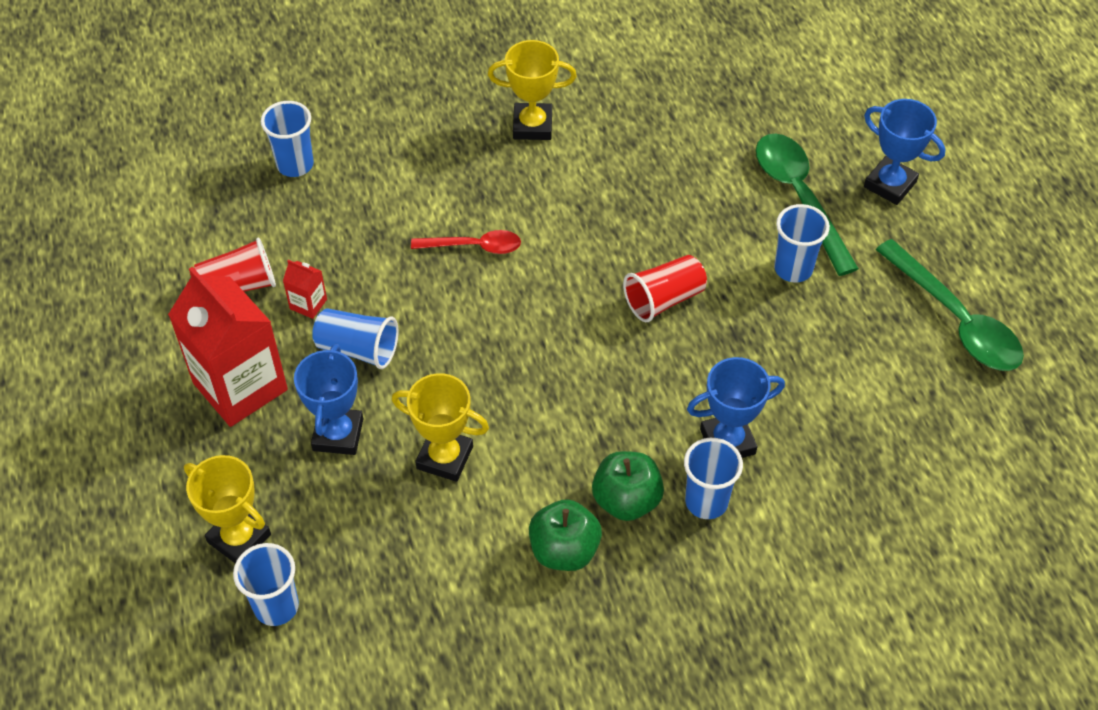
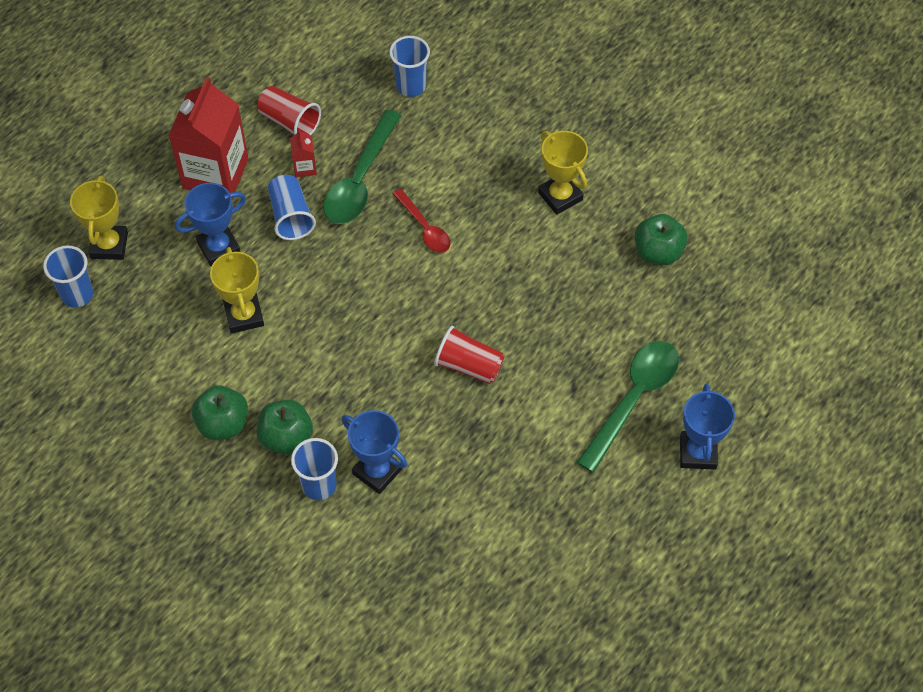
camera: 55 degrees right, 5 degrees up
blue cup [774,204,830,283] -> none
green spoon [876,239,1024,371] -> green spoon moved to [323,110,401,224]
none -> green apple [635,214,688,265]

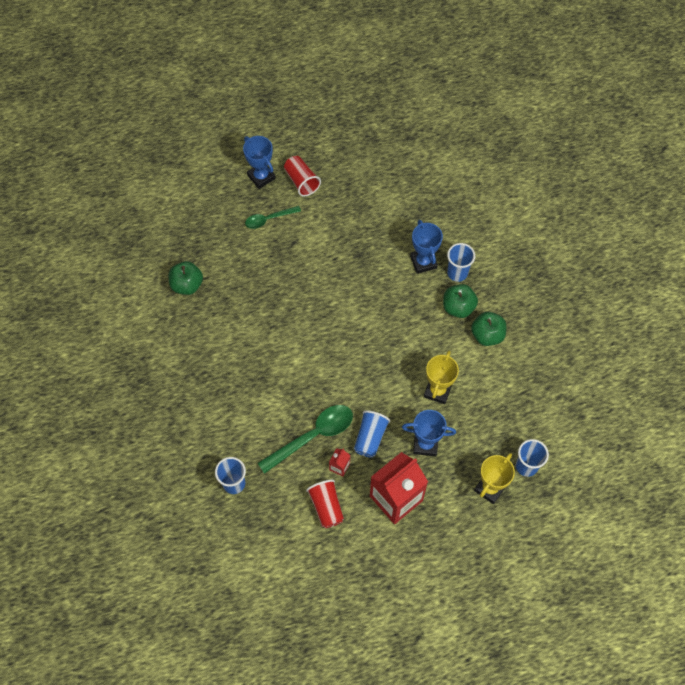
camera: 145 degrees left, 5 degrees up
red spoon [392,188,450,253] -> none
red cup [434,326,505,384] -> red cup moved to [284,156,321,196]
yellow trophy [538,131,588,215] -> none
green spoon [576,341,679,473] -> green spoon [245,206,301,229], size x0.59
blue trophy [680,384,735,470] -> blue trophy turned 75 degrees counterclockwise [243,136,276,189]

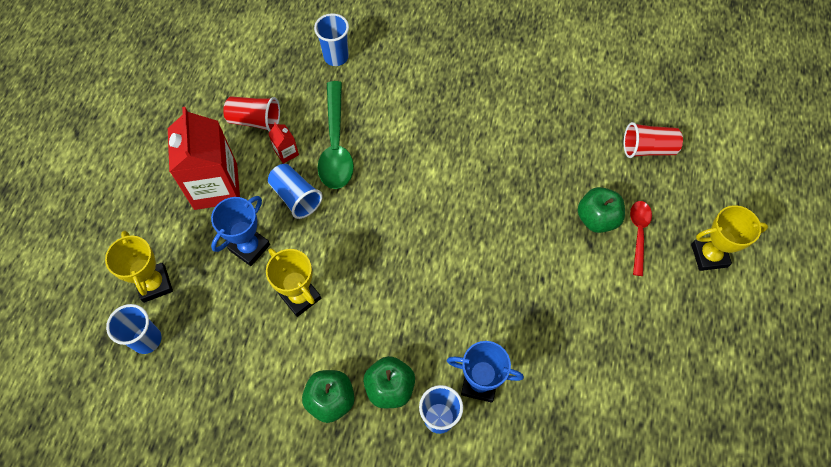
camera: 120 degrees right, 0 degrees up
green apple [169,261,203,295] -> green apple moved to [578,187,625,233]
blue trophy [243,136,276,189] -> yellow trophy [691,205,768,271]
green spoon [245,206,301,229] -> red spoon [630,201,652,276]
red cup [284,156,321,196] -> red cup moved to [624,122,683,158]

